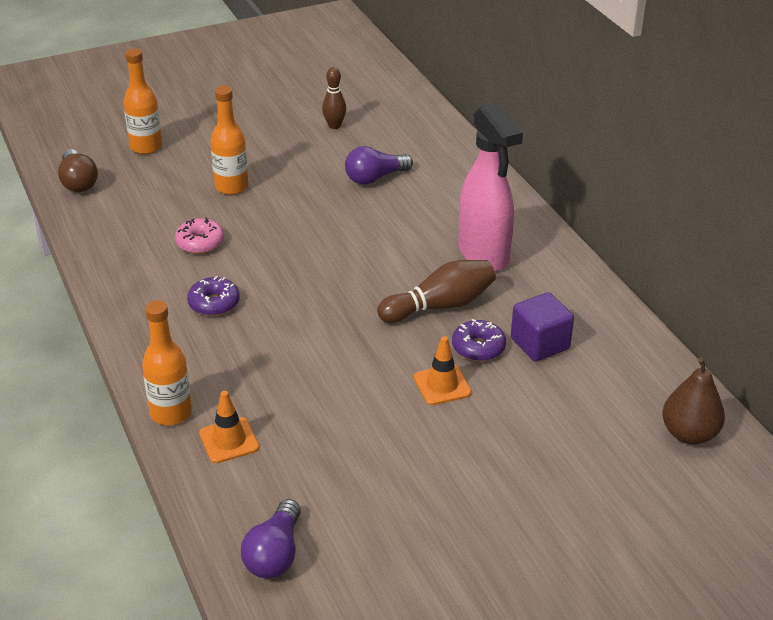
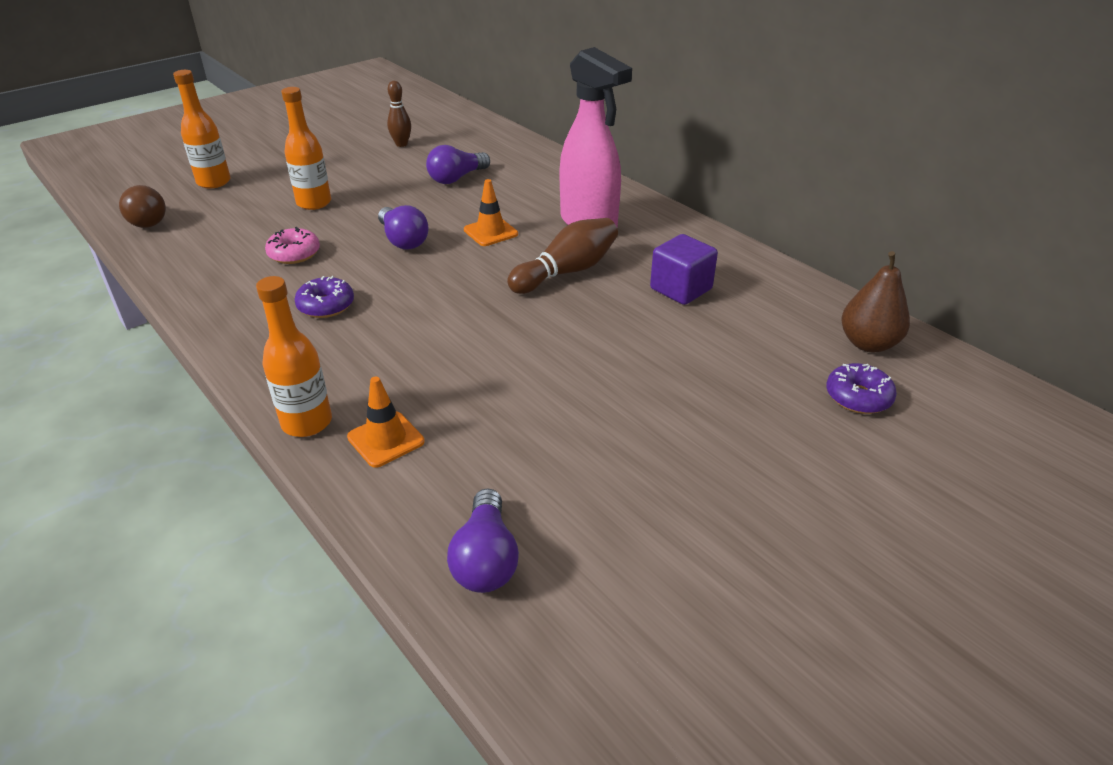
camera: 15 degrees left, 0 degrees up
orange traffic cone [414,336,472,405] -> orange traffic cone moved to [464,179,518,246]
purple donut [452,319,506,361] -> purple donut moved to [826,363,897,414]
none -> purple light bulb [378,205,429,250]

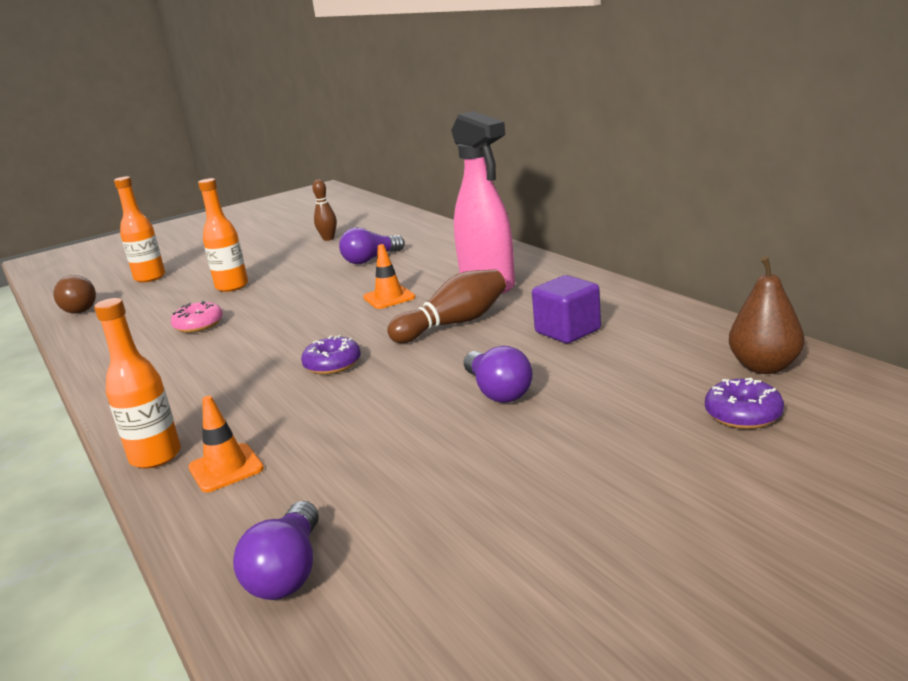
camera: 10 degrees right, 15 degrees down
purple donut [294,276,354,318] -> purple donut moved to [301,335,361,375]
purple light bulb [378,205,429,250] -> purple light bulb moved to [464,346,533,403]

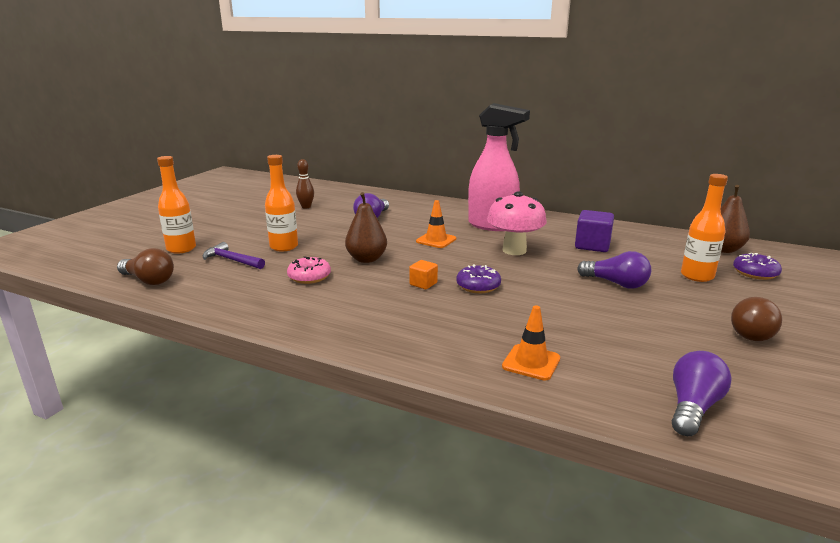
camera: 35 degrees left, 0 degrees up
orange bottle [94,298,181,469] -> orange bottle moved to [681,174,728,282]
purple light bulb [233,501,319,600] -> purple light bulb turned 120 degrees counterclockwise [672,351,732,436]
brown bowling pin [387,269,506,343] -> pink mushroom [487,191,547,255]
none -> purple hammer [203,242,265,269]
none -> brown pear [345,192,387,263]
none -> orange cube [409,260,438,289]
none -> brown light bulb [731,297,782,341]

